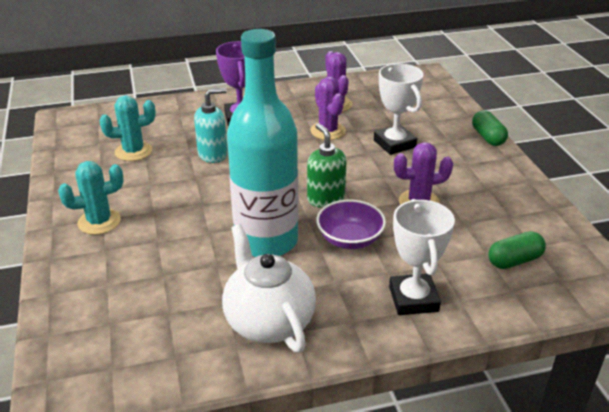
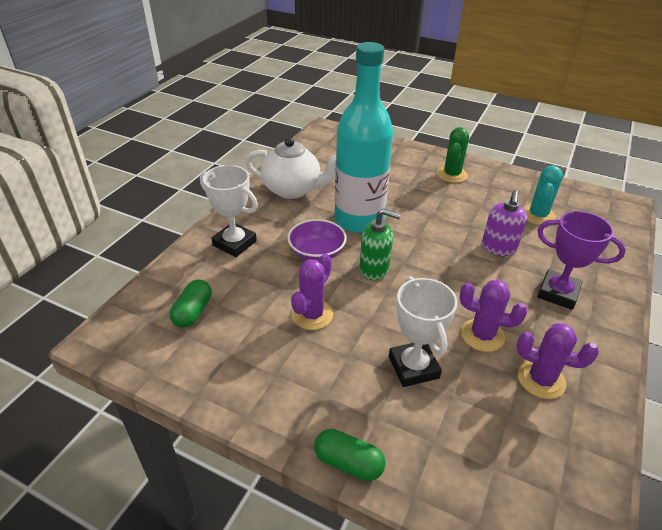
camera: 130 degrees right, 5 degrees up
turquoise cactus [58,161,124,235] -> green cactus [437,127,469,183]
turquoise soap dispenser [194,88,227,163] -> purple soap dispenser [482,190,528,256]
white trophy [374,64,423,155] -> white trophy turned 60 degrees clockwise [389,276,458,387]

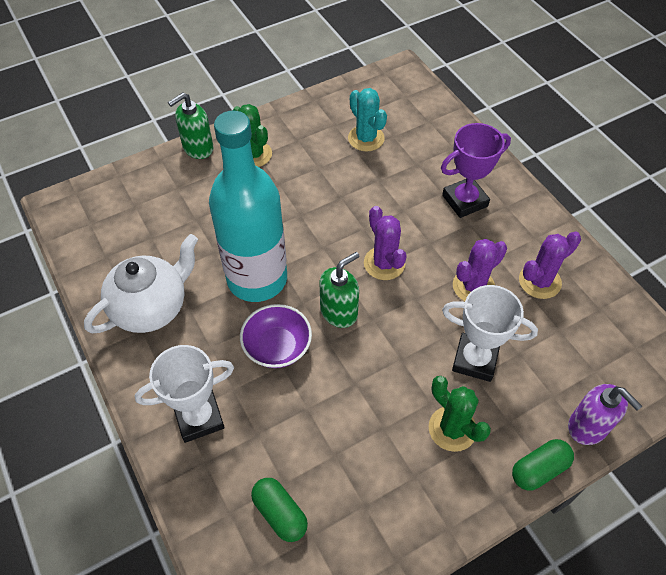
camera: 55 degrees left, 15 degrees up
purple cactus [291,253,333,330] -> purple cactus moved to [364,206,406,280]
purple soap dispenser [482,190,528,256] -> purple soap dispenser moved to [568,384,642,445]
none -> green soap dispenser [168,92,213,159]
none -> green cactus [429,376,491,452]

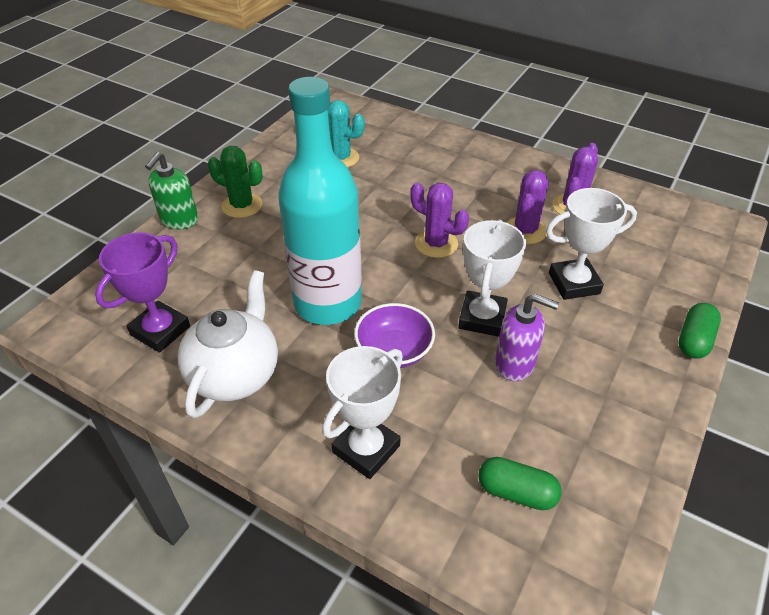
camera: 30 degrees left, 10 degrees down
green soap dispenser [319,252,359,328] -> none
green cactus [429,376,491,452] -> none
purple trophy [441,123,511,218] -> purple trophy moved to [95,232,190,353]
purple soap dispenser [568,384,642,445] -> purple soap dispenser moved to [495,294,559,381]
none -> white trophy [458,220,526,337]

